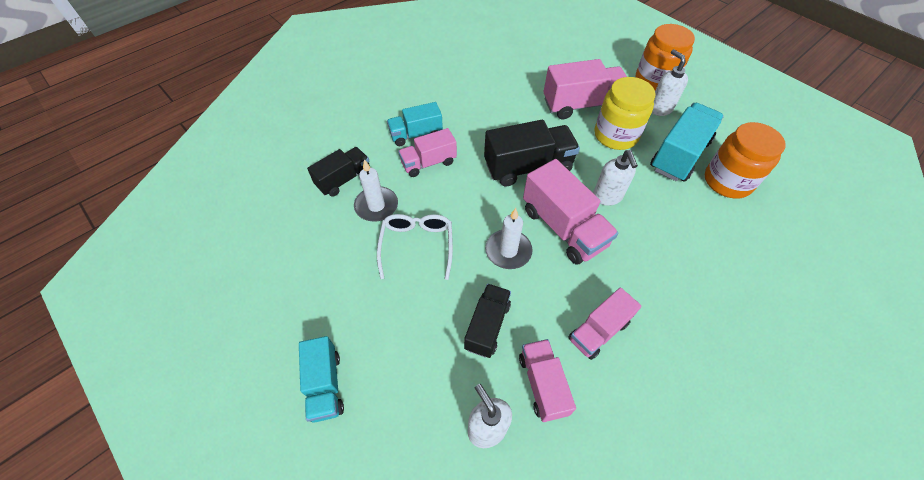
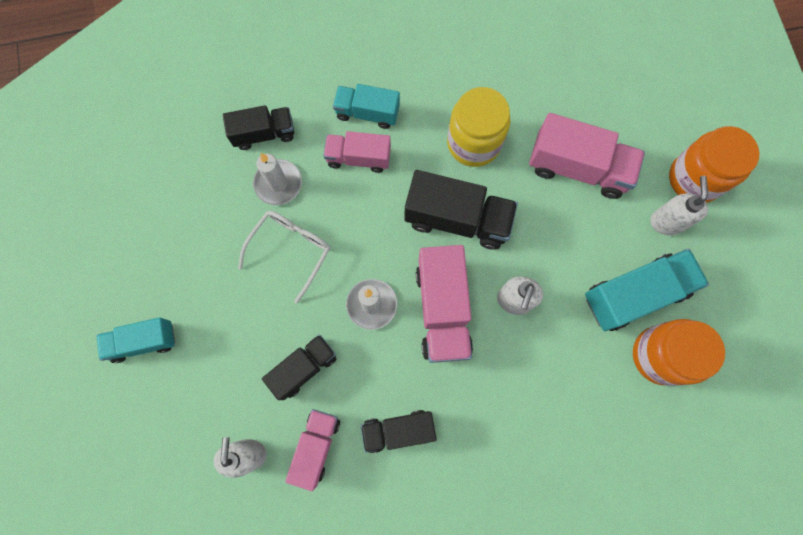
camera: 30 degrees right, 20 degrees up
turquoise truck [299,336,344,423] -> turquoise truck turned 60 degrees clockwise [96,317,175,363]
pink truck [568,287,642,360] -> black truck [361,410,437,453]
yellow jar [595,77,656,150] -> yellow jar moved to [447,87,510,167]

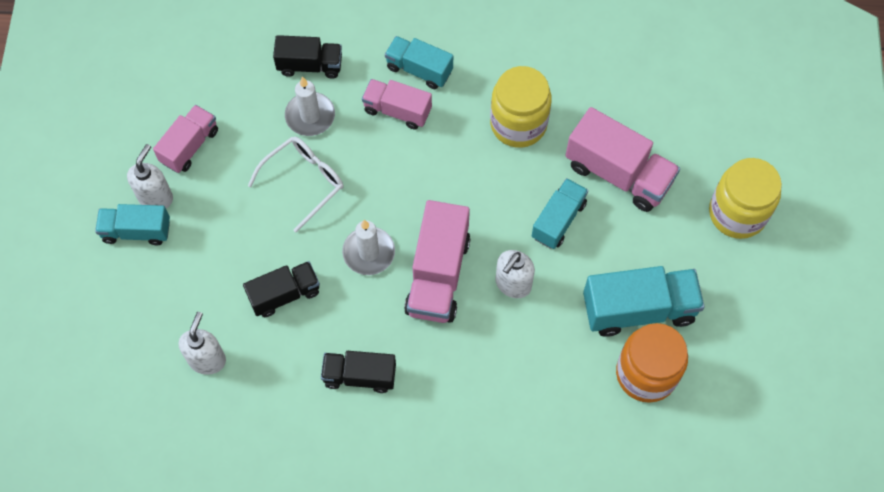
camera: 15 degrees right, 10 degrees down
pink truck [285,409,340,491] -> pink truck moved to [153,105,218,173]
black truck [405,170,518,250] -> none
white soap dispenser [650,176,708,235] -> white soap dispenser moved to [127,144,173,208]
orange jar [669,126,759,203] -> yellow jar [709,158,782,239]
none -> turquoise truck [532,178,588,249]

